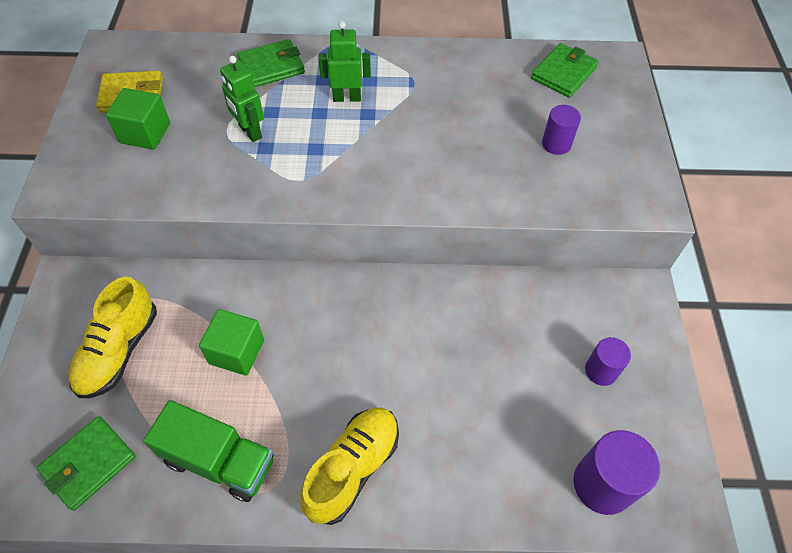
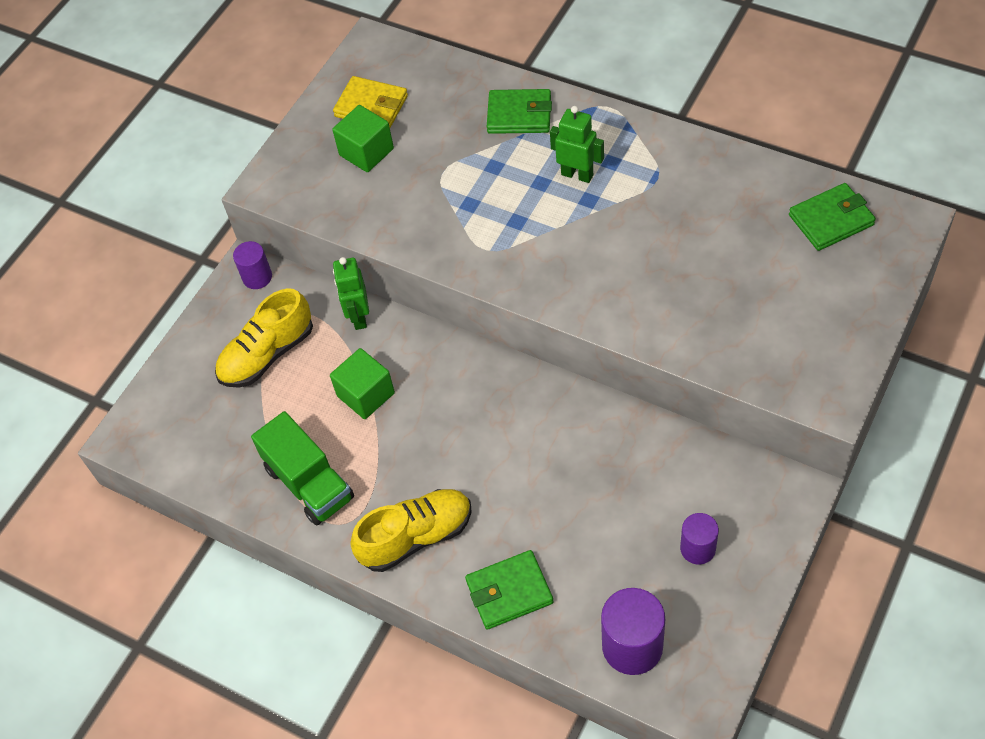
camera: 35 degrees right, 0 degrees up
green wallet [37,416,135,511] -> green wallet moved to [465,550,554,630]
green robot [220,56,264,142] -> green robot moved to [333,257,369,330]
purple cylinder [542,105,581,155] -> purple cylinder moved to [233,241,272,289]

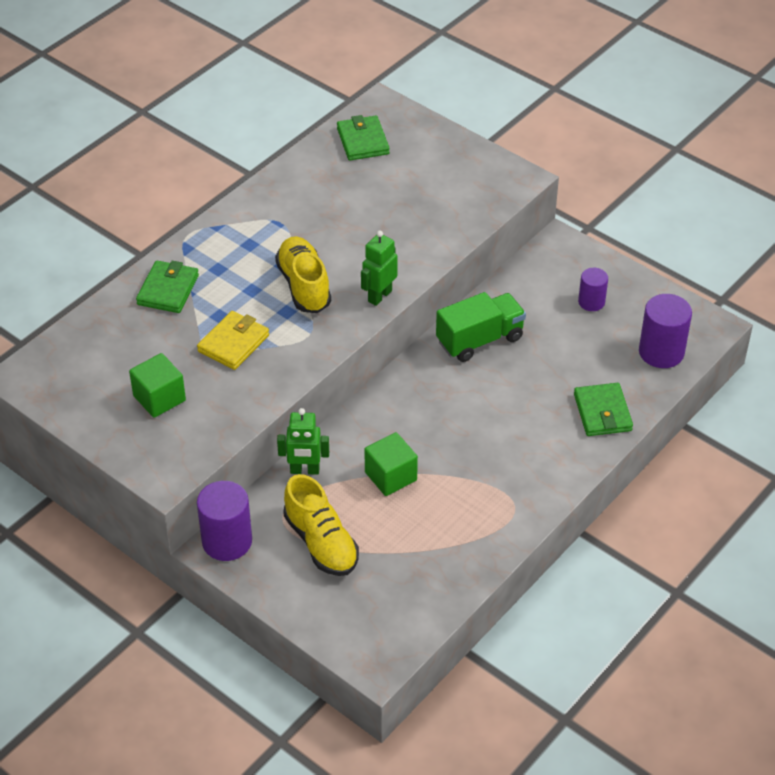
camera: 85 degrees left, 10 degrees down
purple cylinder [233,241,272,289] -> purple cylinder [197,481,252,561], size x1.66
green truck [251,411,354,525] -> green truck moved to [436,292,526,362]
yellow wallet [333,76,408,128] -> yellow wallet moved to [197,311,269,370]
yellow shoe [350,489,472,572] -> yellow shoe moved to [275,237,331,313]
green robot [550,106,604,183] -> green robot moved to [361,231,398,306]

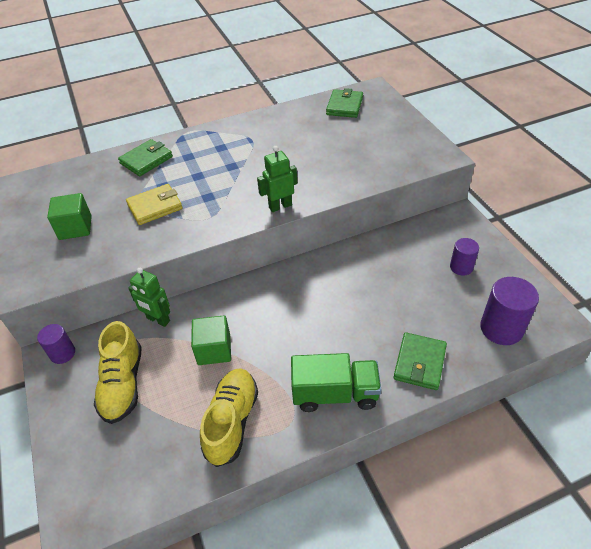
camera: 30 degrees right, 0 degrees up
purple cylinder [197,481,252,561] -> purple cylinder [37,324,75,364], size x0.60
yellow shoe [275,237,331,313] -> yellow shoe moved to [200,368,258,467]
green truck [436,292,526,362] -> green truck moved to [291,353,382,412]

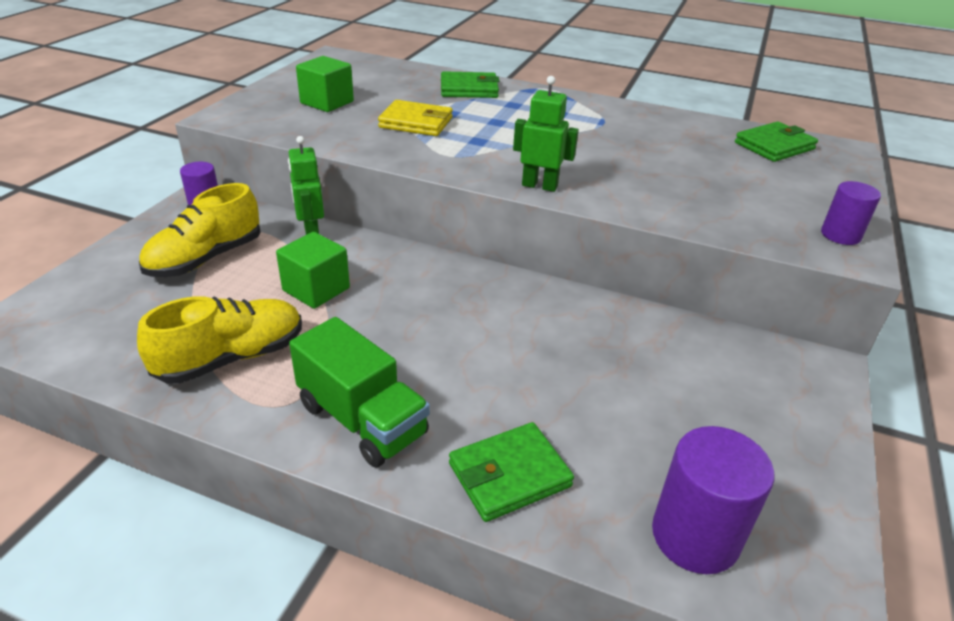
camera: 40 degrees right, 10 degrees down
purple cylinder [450,238,479,276] -> purple cylinder moved to [821,181,881,245]

